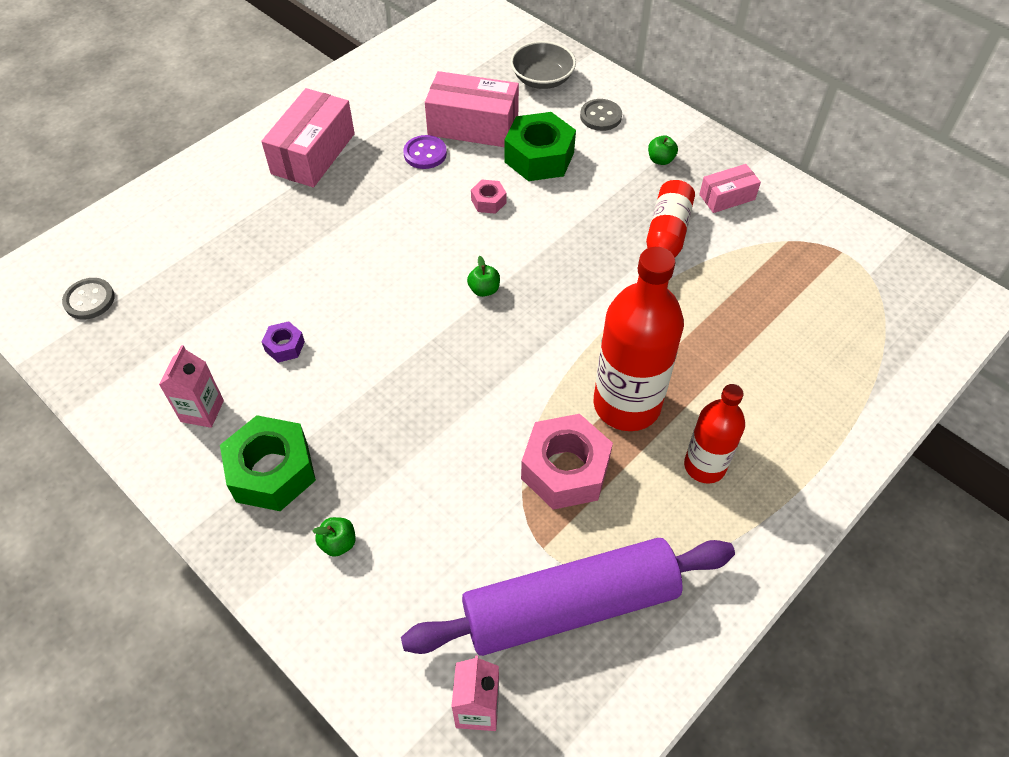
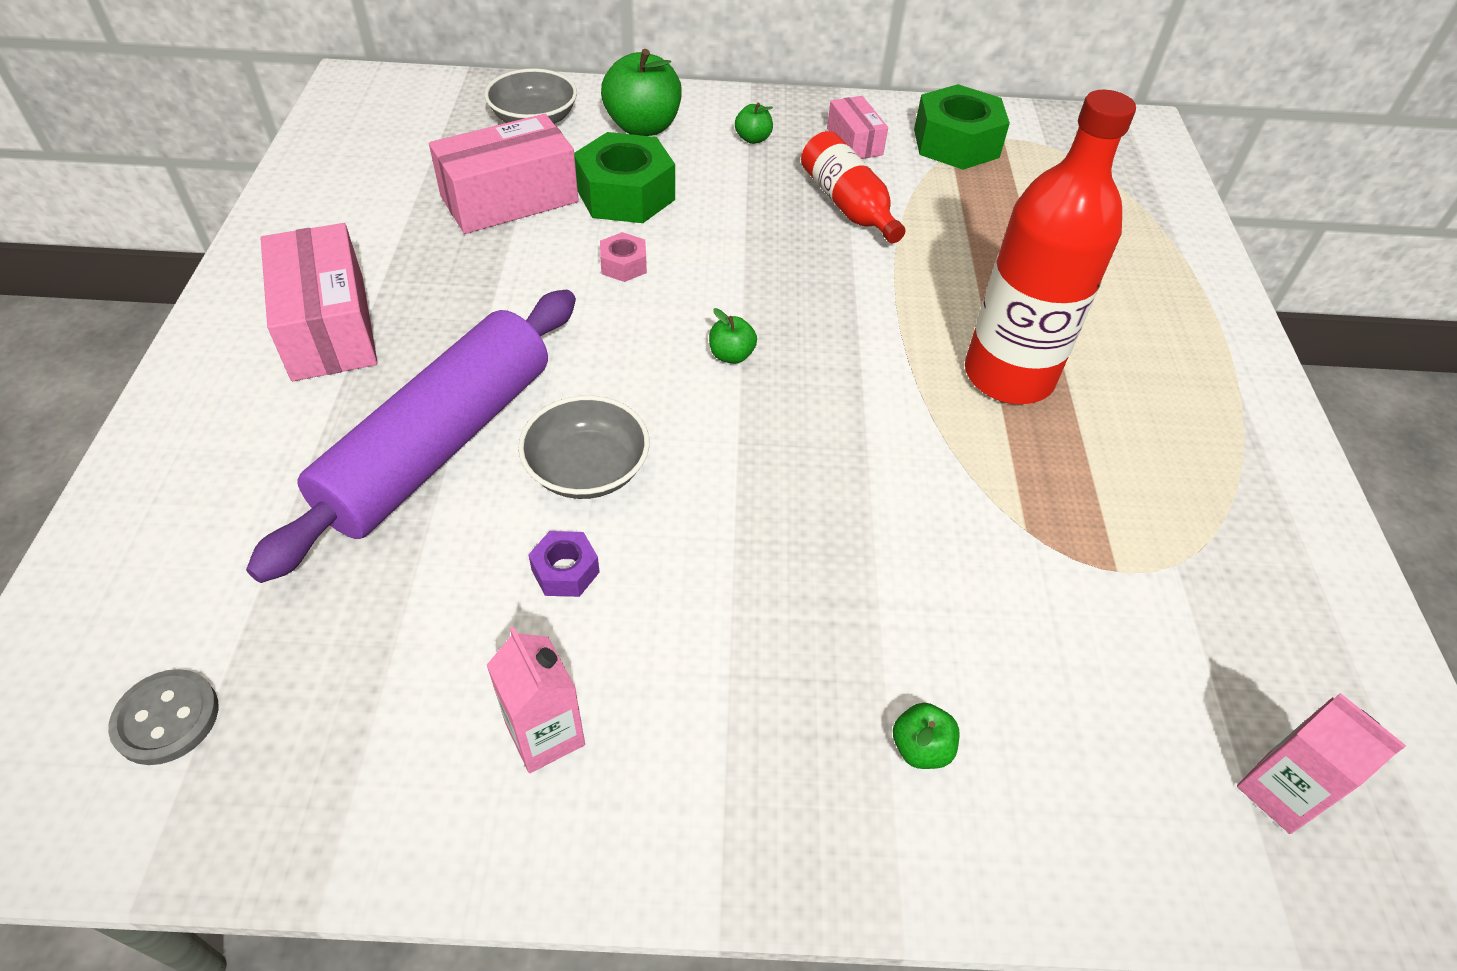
camera: 45 degrees left, 5 degrees down
green nut [220,415,316,511] -> green nut moved to [914,84,1010,170]
purple rolling pin [401,538,735,656] -> purple rolling pin moved to [246,290,576,583]
purple button [403,135,447,169] -> none
pink nut [521,414,613,510] -> none
grey button [580,99,622,131] -> green apple [601,49,682,136]
red bottle [684,384,745,484] -> none
pink box [699,164,761,213] -> pink box turned 45 degrees counterclockwise [827,96,888,159]
none -> grey bowl [518,395,650,499]

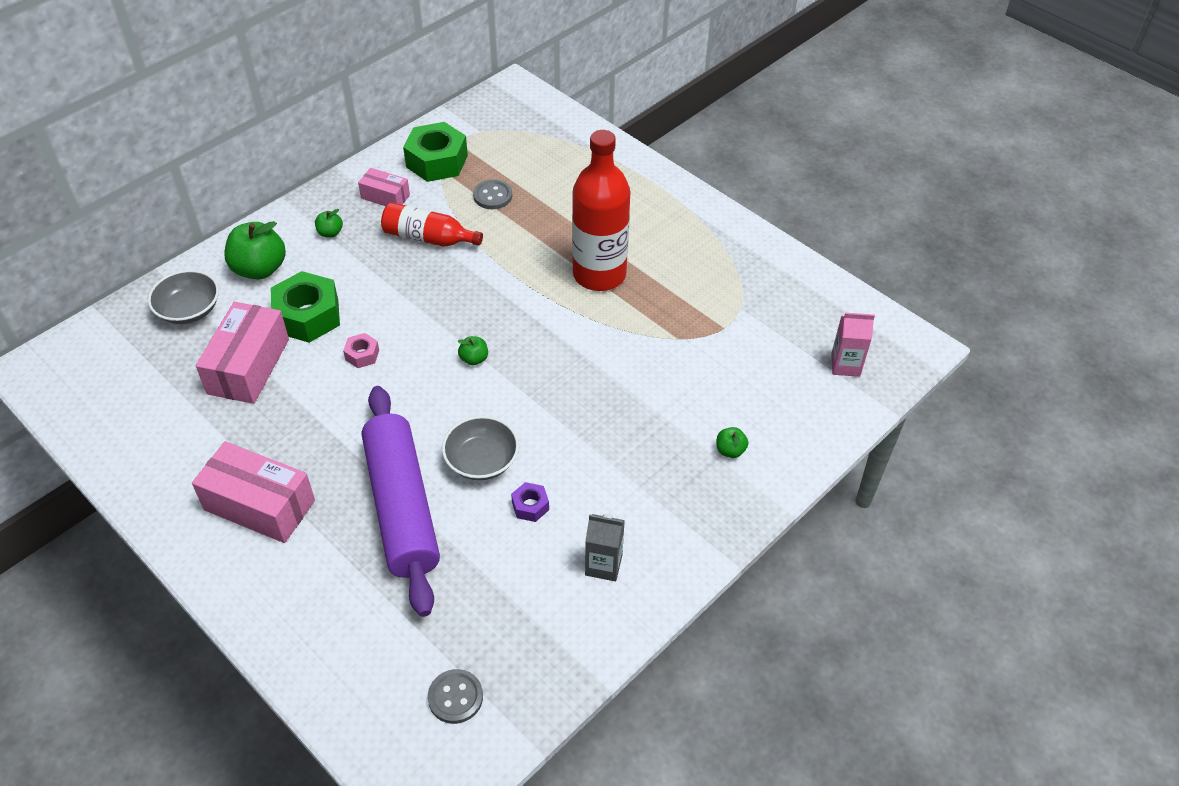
camera: 45 degrees left, 0 degrees up
pink carton [487,627,585,773] -> grey carton [585,514,625,581]
none -> grey button [473,179,512,209]

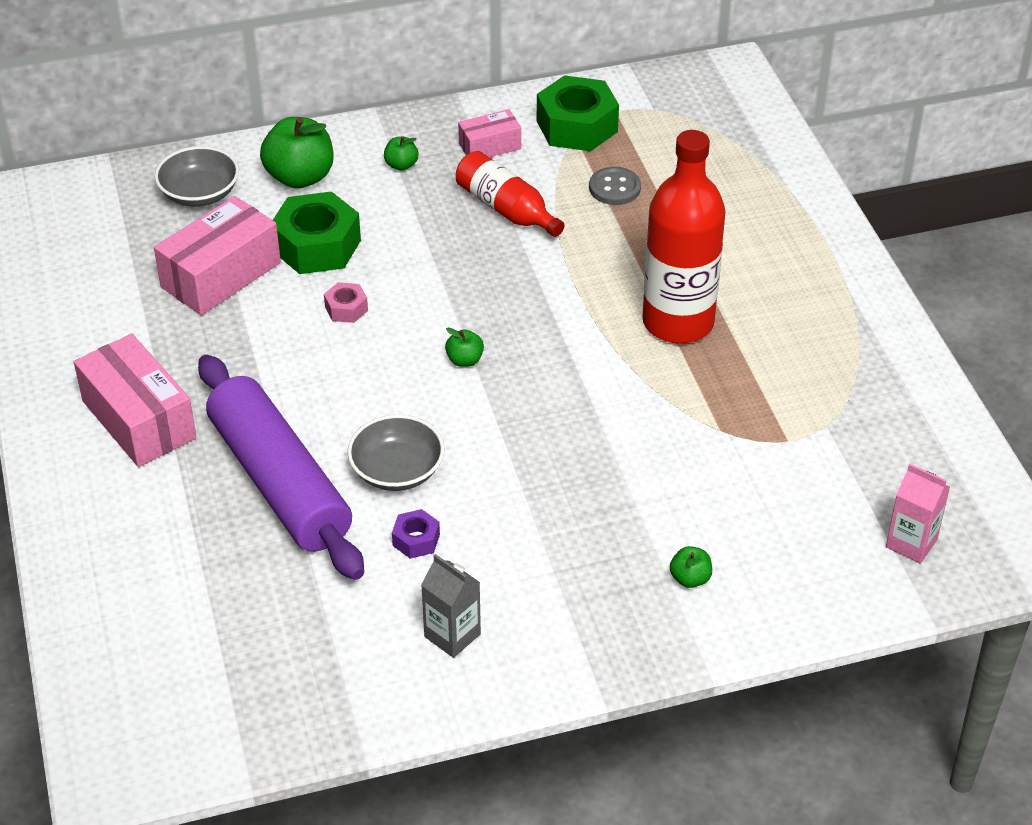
camera: 30 degrees right, 5 degrees down
pink box [358,168,410,206] -> pink box turned 75 degrees counterclockwise [458,109,521,157]
purple rolling pin [362,386,440,617] -> purple rolling pin turned 45 degrees counterclockwise [198,355,364,580]
grey button [428,669,483,724] -> none

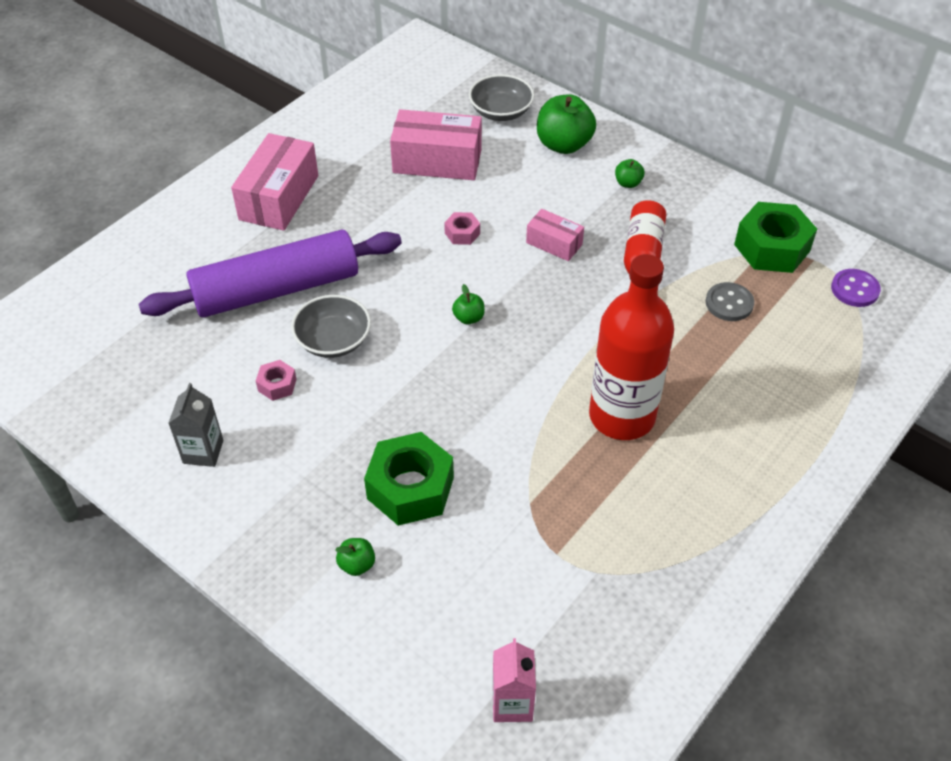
camera: 55 degrees right, 5 degrees up
purple rolling pin [198,355,364,580] -> purple rolling pin turned 45 degrees clockwise [139,229,402,318]
green nut [273,191,361,274] -> green nut moved to [364,432,454,526]
purple nut [392,509,440,559] -> pink nut [256,360,297,401]
pink box [458,109,521,157] -> pink box moved to [526,209,584,261]
none -> purple button [831,269,881,307]

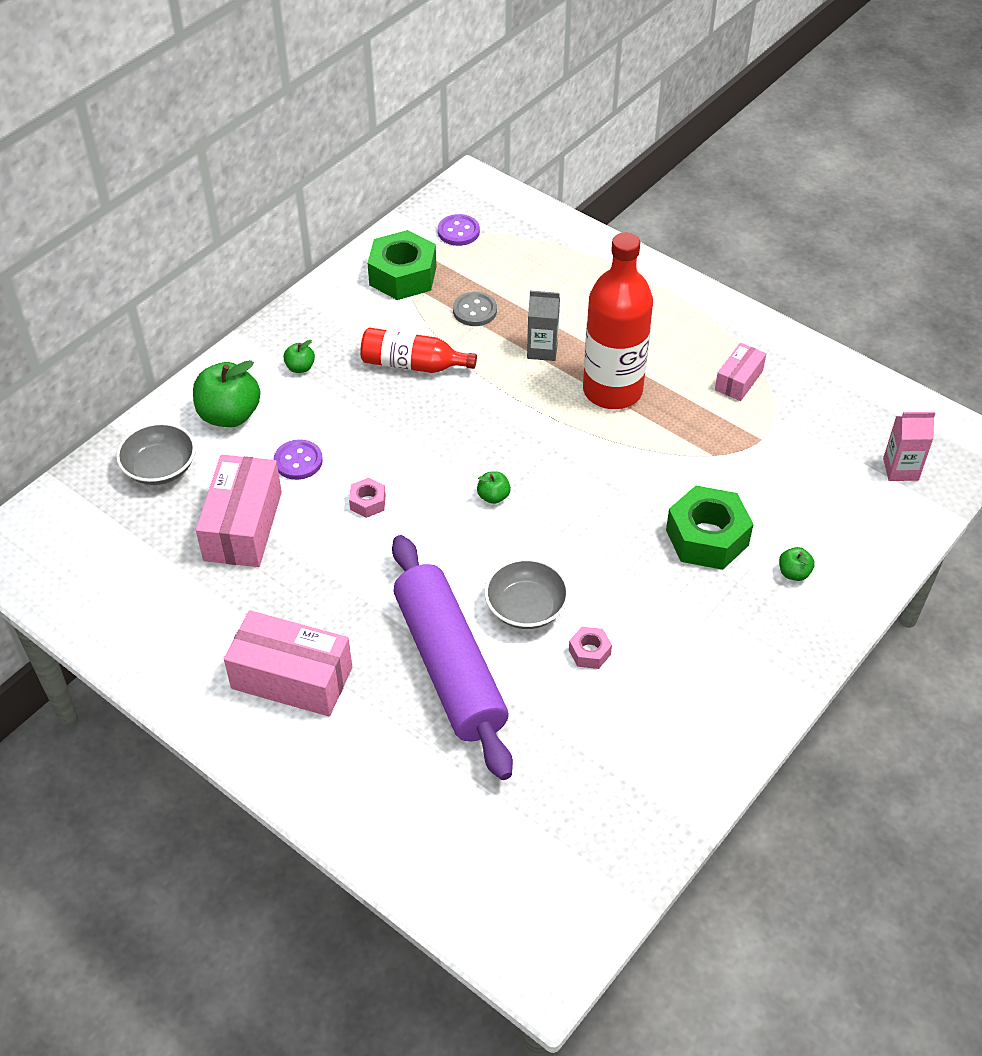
camera: 90 degrees left, 0 degrees up
grey carton [168,383,223,467] -> grey carton moved to [527,290,560,361]
pink box [526,209,584,261] -> pink box moved to [715,343,766,401]
none -> purple button [274,439,323,480]

